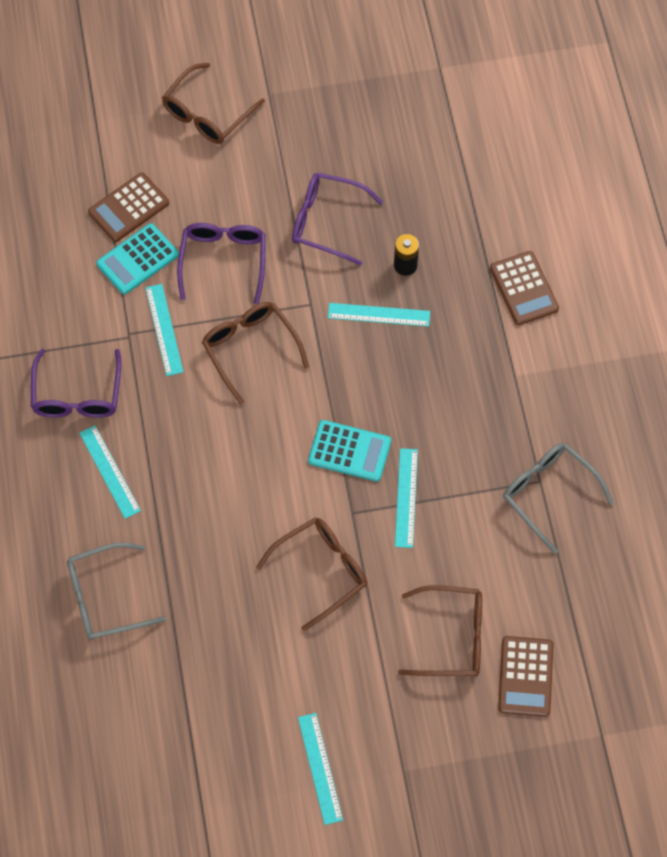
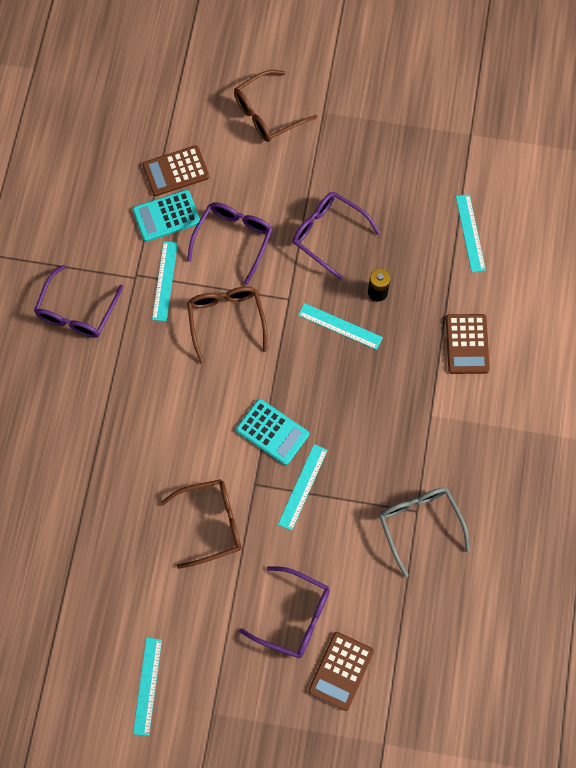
camera: 20 degrees right, 5 degrees up
grey glasses [67,542,166,640] -> none
turquoise ruler [79,426,141,519] -> turquoise ruler moved to [456,194,486,272]
brown glasses [398,585,482,676] -> purple glasses [239,566,330,658]

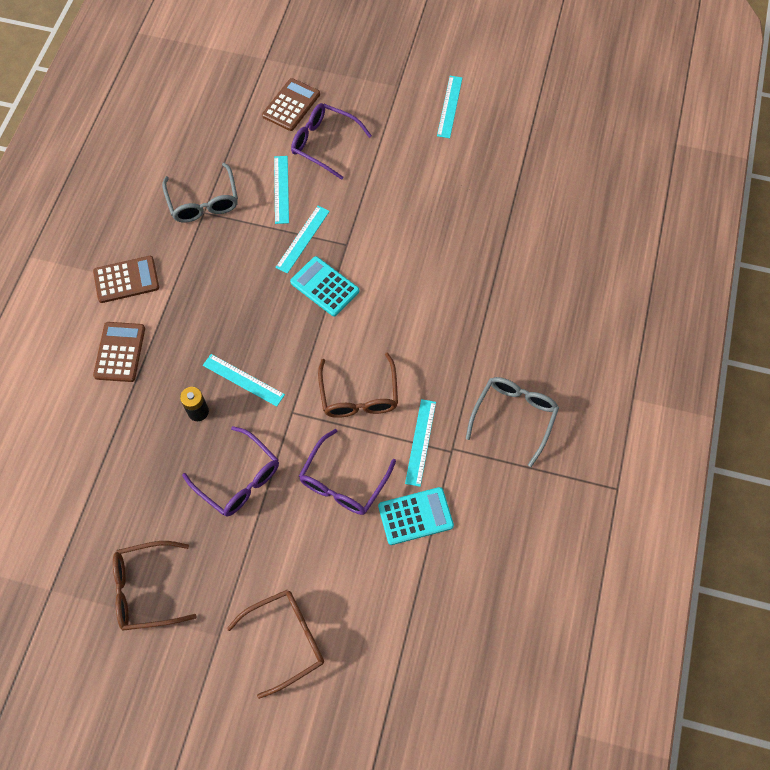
camera: 175 degrees left, 5 degrees down
purple glasses [34,265,123,338] -> grey glasses [465,377,559,467]
brown calculator [142,145,209,196] -> brown calculator moved to [93,256,159,303]
brown glasses [161,479,242,569] -> brown glasses moved to [113,541,196,631]
turquoise ruler [456,194,486,272] -> turquoise ruler moved to [274,156,289,224]

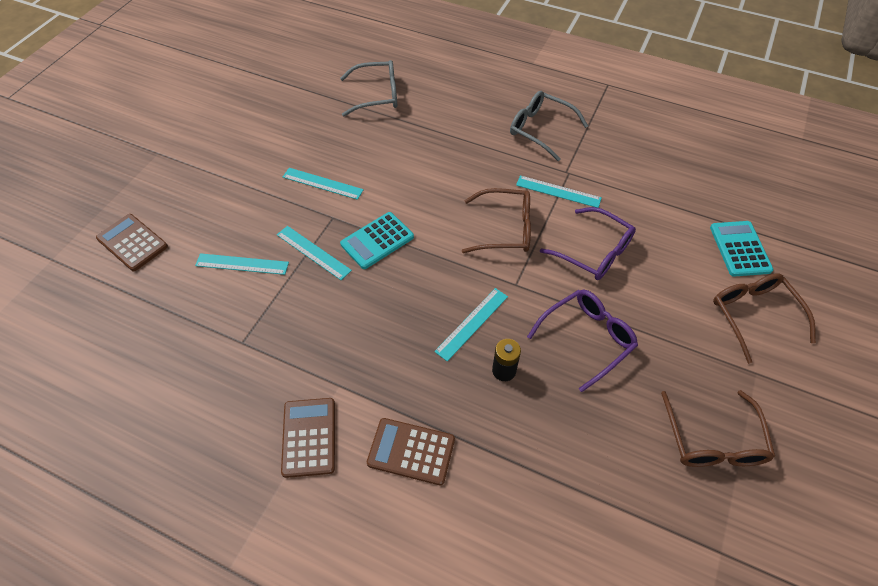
camera: 80 degrees left, 10 degrees down
grey glasses [162,162,238,222] -> grey glasses moved to [340,60,397,116]
purple glasses [291,103,372,180] -> none
turquoise calculator [378,487,454,545] -> turquoise calculator moved to [710,221,774,277]
turquoise ruler [437,76,462,138] -> turquoise ruler moved to [283,168,364,200]

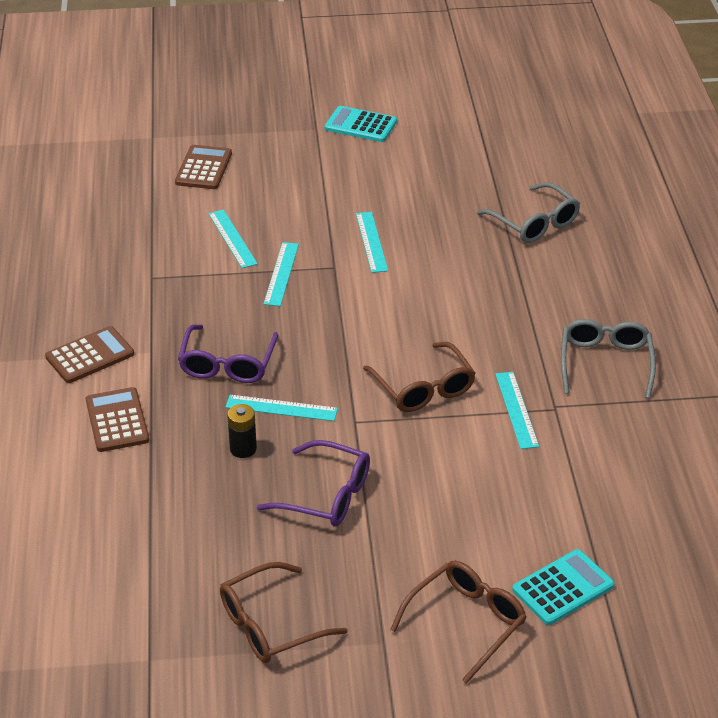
camera: 60 degrees right, 15 degrees down
turquoise calculator [340,212,414,269] -> turquoise calculator moved to [324,106,397,142]
purple glasses [540,207,636,280] -> purple glasses moved to [178,325,278,383]

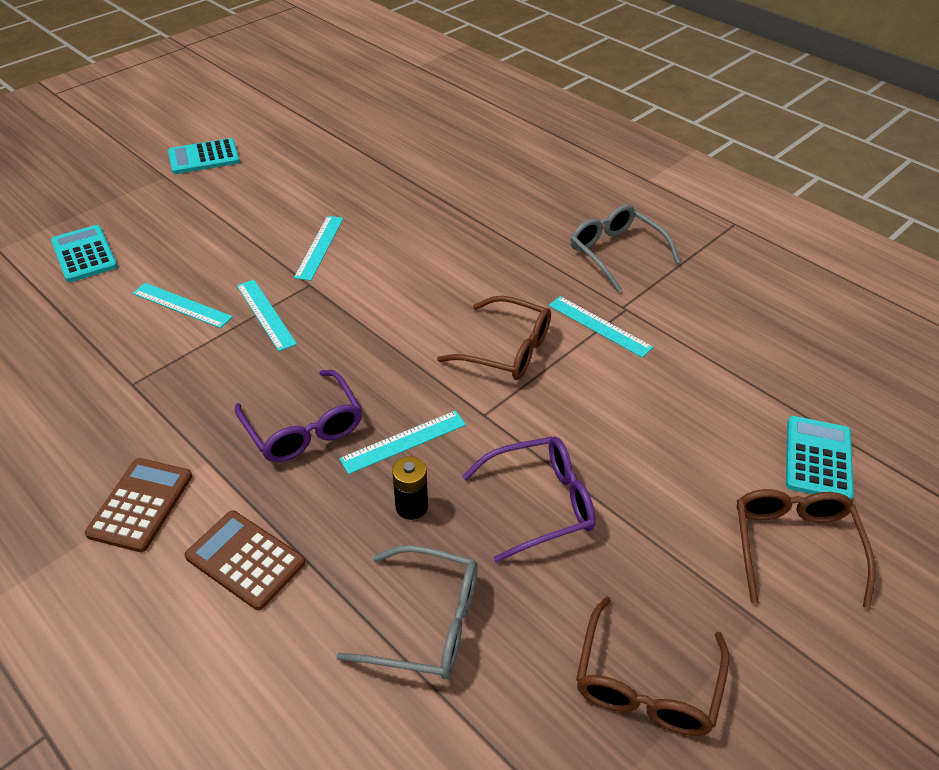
camera: 40 degrees left, 5 degrees up
brown calculator [175,145,232,189] -> turquoise calculator [51,225,118,282]
turquoise ruler [356,212,388,273] -> turquoise ruler turned 60 degrees clockwise [294,216,344,281]
grey glasses [477,182,580,243] -> grey glasses moved to [336,545,478,679]

